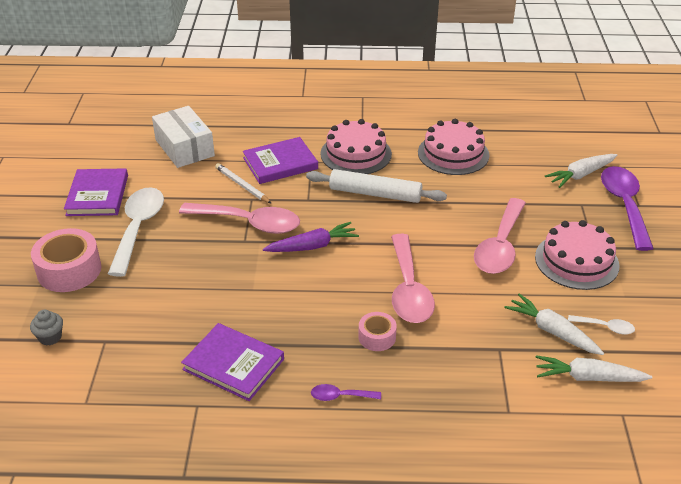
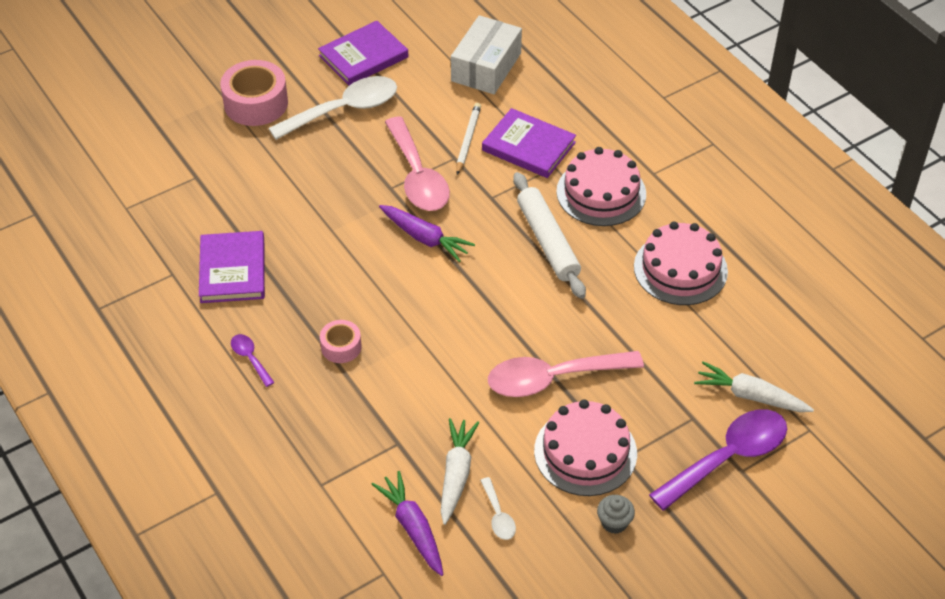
camera: 55 degrees right, 10 degrees up
grey cupcake [30,310,63,345] -> grey cupcake moved to [597,495,635,534]
pink spoon [391,234,435,323] -> none
white carrot [536,355,652,382] -> purple carrot [372,471,444,576]

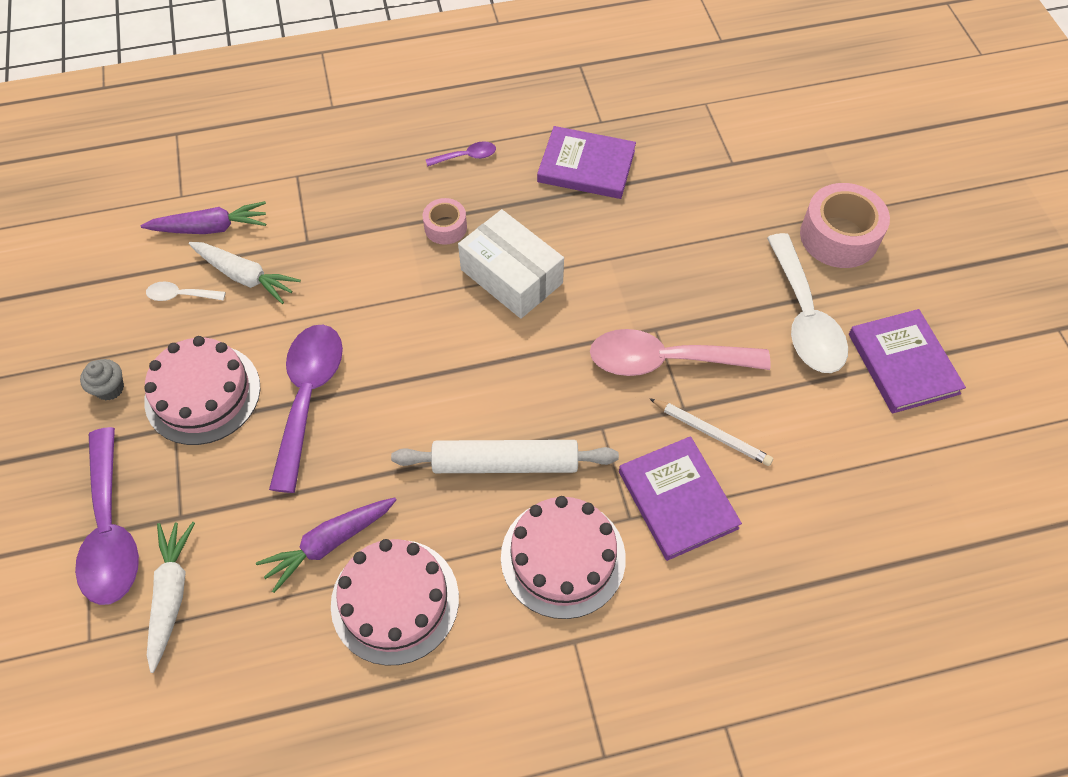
camera: 110 degrees right, 10 degrees up
purple carrot [379,205,475,262] -> purple carrot moved to [256,497,397,593]
white box [451,15,522,94] -> white box moved to [458,209,564,319]
purple book [482,108,576,178] -> purple book turned 75 degrees counterclockwise [619,436,742,561]
pink spoon [488,351,644,397] -> purple spoon [269,325,343,493]
white carrot [694,361,814,412] -> white carrot turned 45 degrees counterclockwise [147,522,195,673]

